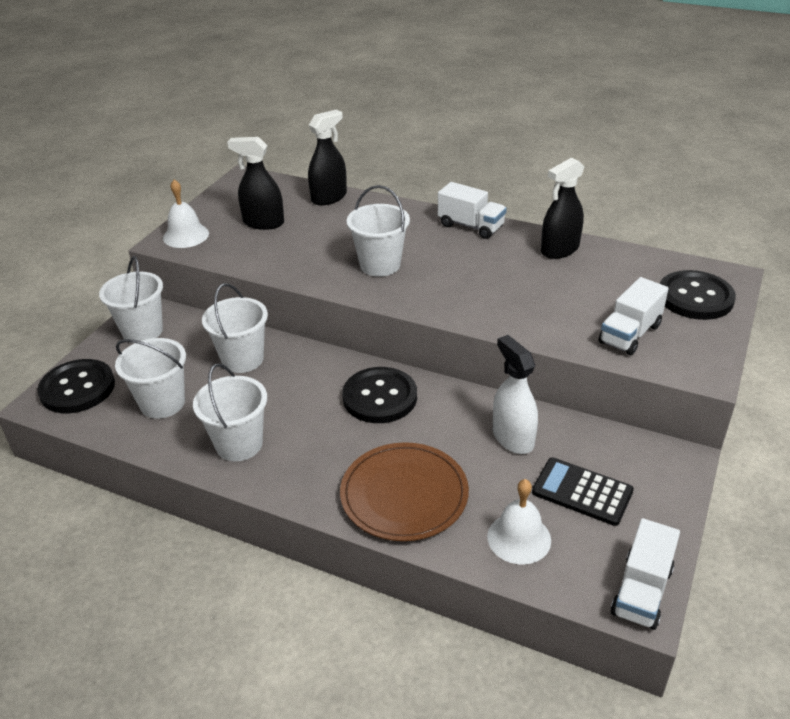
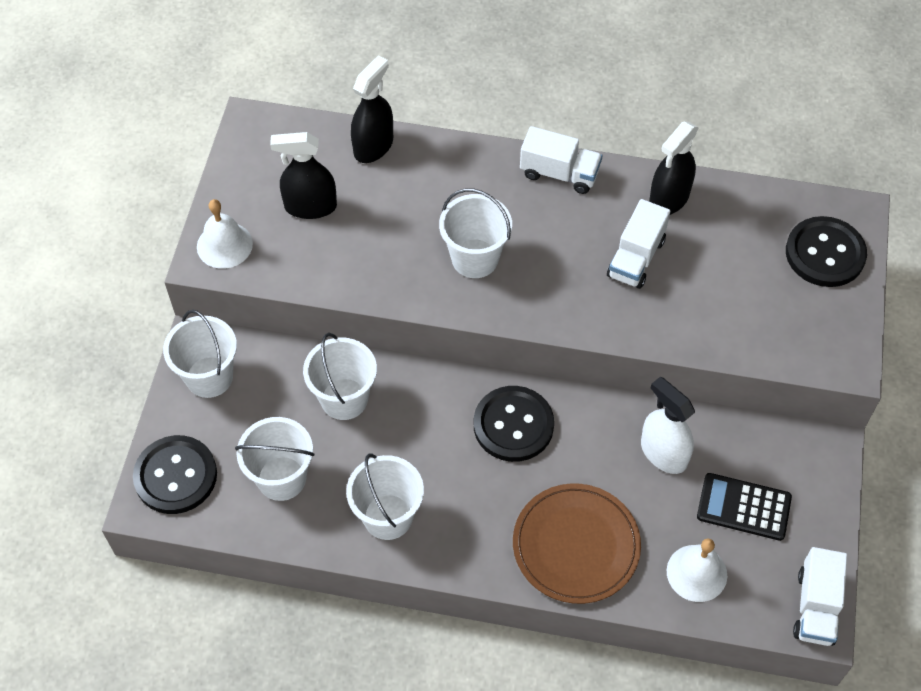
camera: 15 degrees left, 20 degrees up
white truck [599,277,669,355] -> white truck moved to [607,199,670,289]

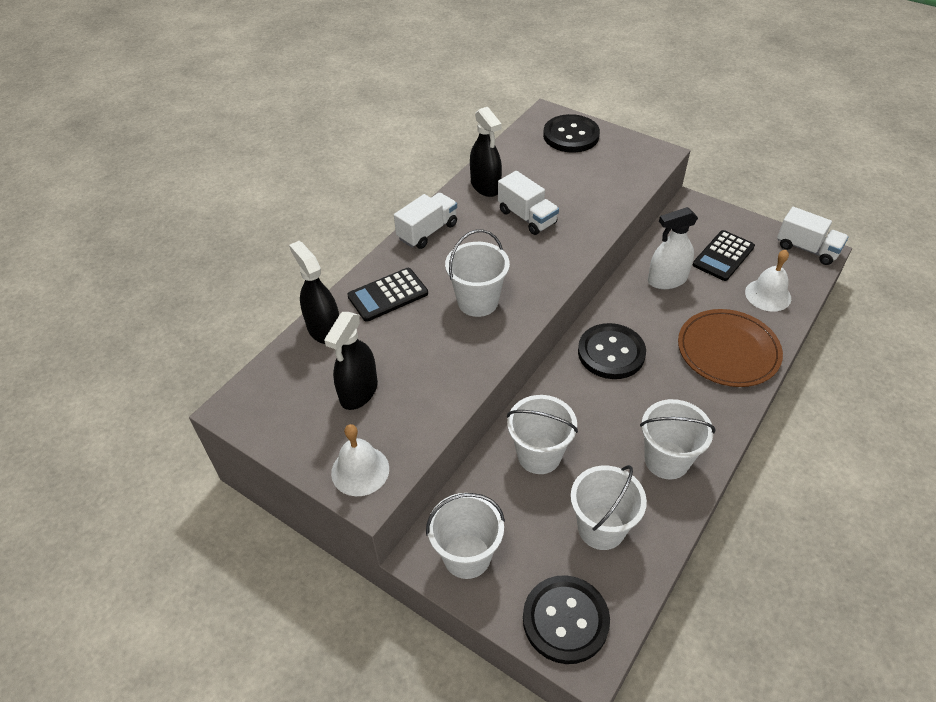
camera: 65 degrees left, 10 degrees down
none -> black calculator [347,268,428,322]

